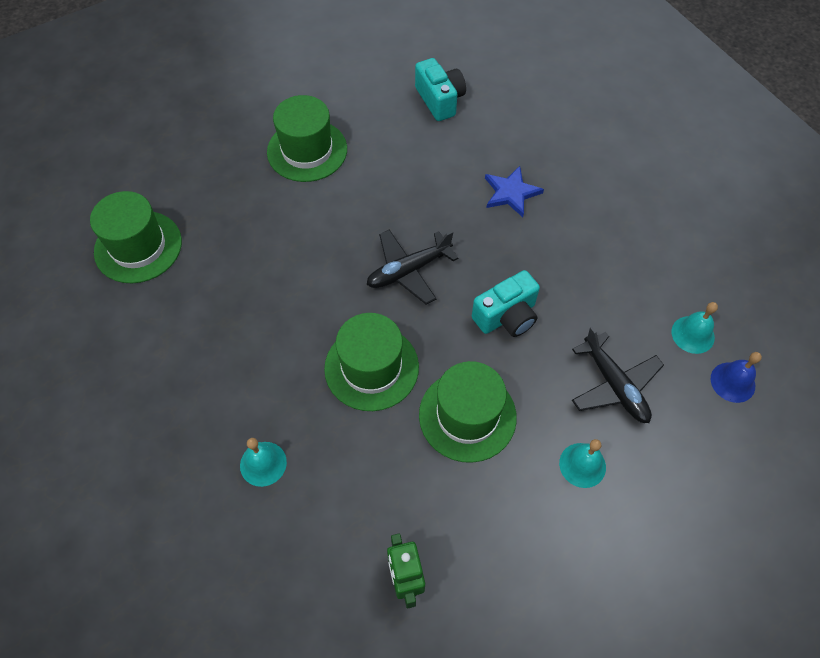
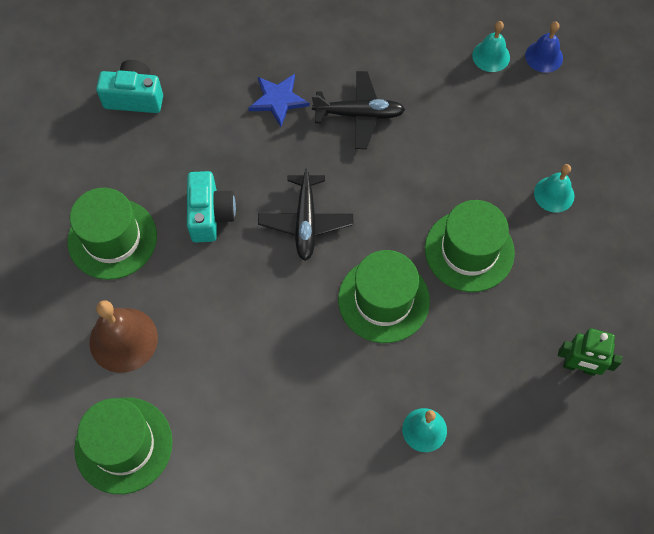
camera: 60 degrees left, 5 degrees up
turquoise camera [472,270,540,337] -> turquoise camera moved to [187,171,236,242]
black plane [572,327,664,423] -> black plane moved to [312,71,405,149]
none -> brown bell [89,300,158,373]

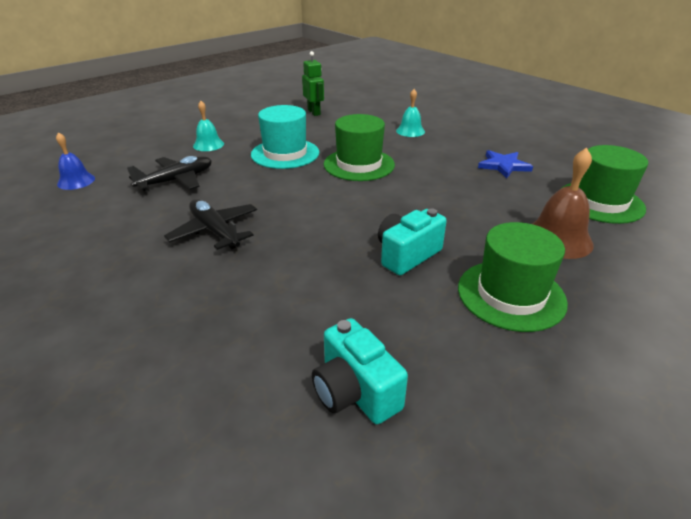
camera: 130 degrees left, 30 degrees down
blue star [248,74,310,127] -> blue star moved to [478,150,533,178]
black plane [258,162,353,261] -> black plane moved to [127,156,212,191]
green hat [425,200,515,292] -> turquoise hat [251,105,319,169]
turquoise bell [472,21,510,72] -> none

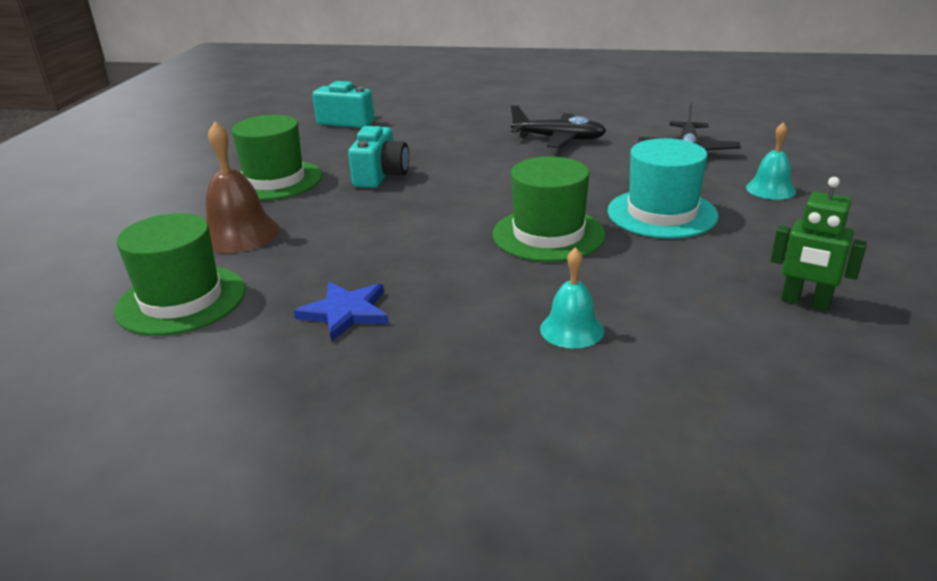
camera: 145 degrees right, 5 degrees down
blue bell [56,132,95,190] -> none

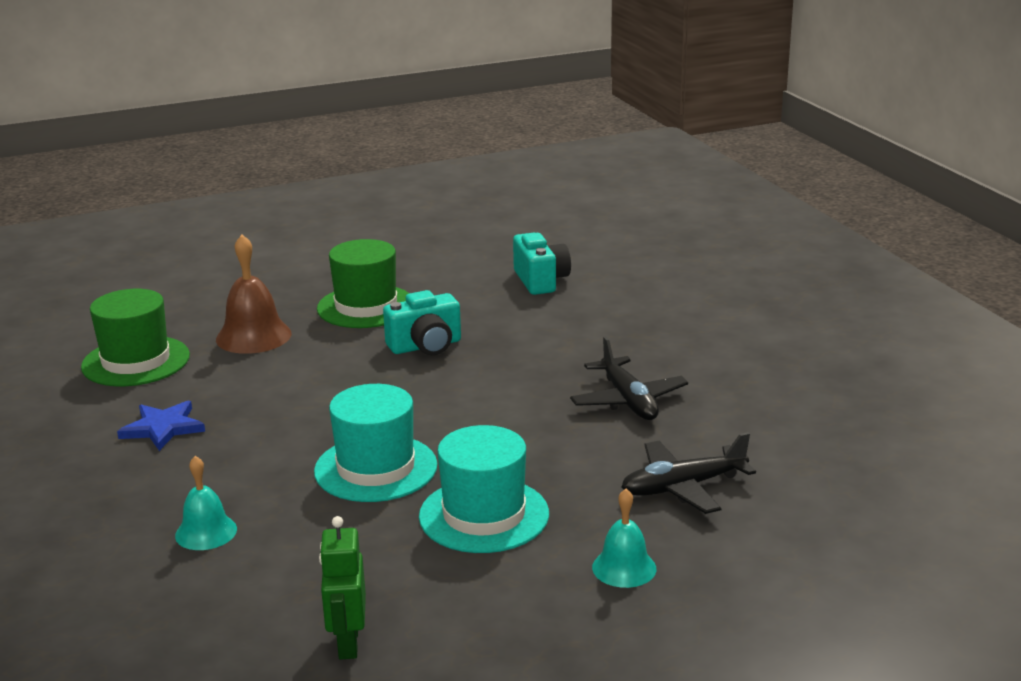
camera: 55 degrees right, 5 degrees down
green hat [493,157,606,262] -> turquoise hat [314,384,437,502]

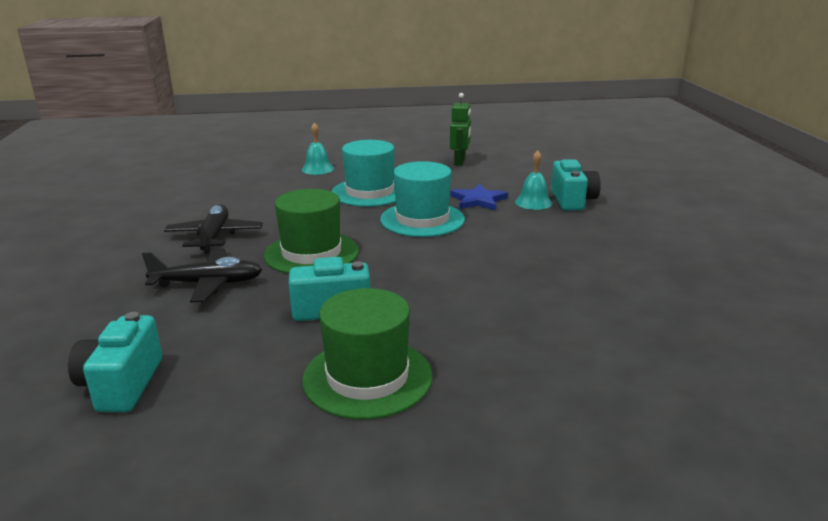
camera: 165 degrees left, 0 degrees up
green hat [81,289,190,386] -> green hat moved to [264,189,359,274]
blue star [117,401,205,451] -> blue star moved to [451,184,508,211]
brown bell [216,235,291,354] -> none
black plane [622,432,756,514] -> black plane moved to [142,249,262,302]
none -> turquoise camera [551,159,601,211]

